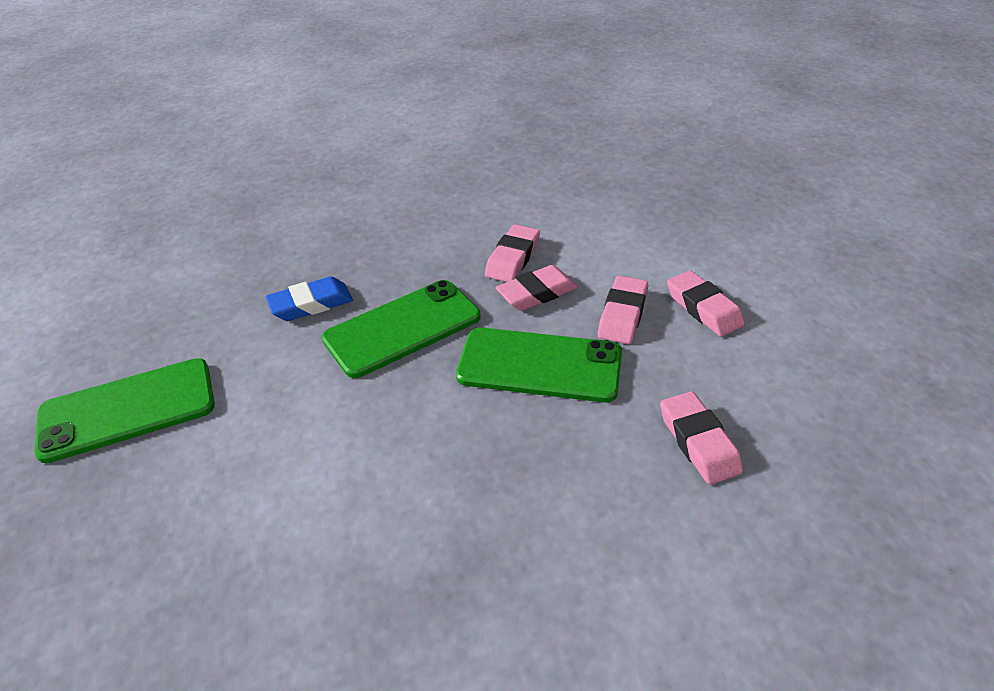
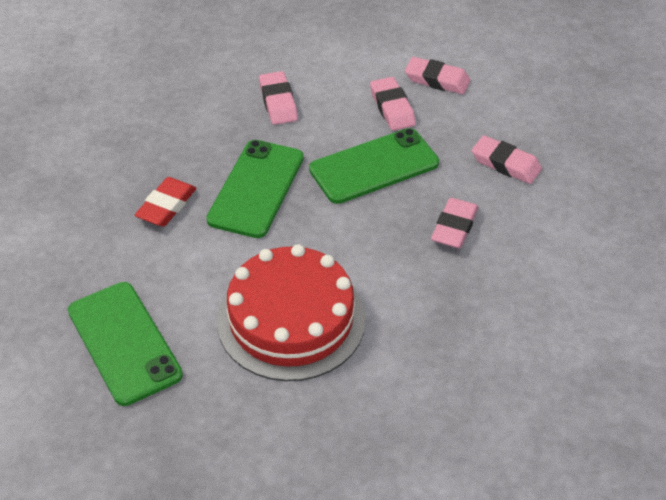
camera: 40 degrees left, 5 degrees up
green phone [34,358,215,463] -> green phone turned 60 degrees counterclockwise [68,282,183,406]
blue eraser [266,277,353,321] -> red eraser [135,177,196,227]
pink eraser [496,265,578,311] -> pink eraser moved to [431,198,478,249]
none -> red cake [217,244,366,381]

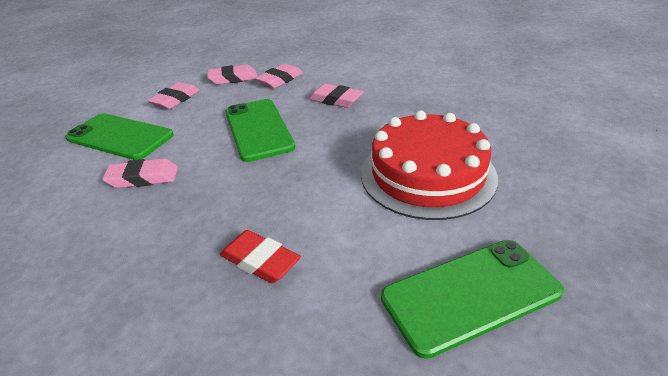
camera: 80 degrees left, 10 degrees down
green phone [206,140,304,238] -> green phone moved to [65,113,174,160]
pink eraser [370,77,416,131] -> pink eraser moved to [207,64,257,85]

